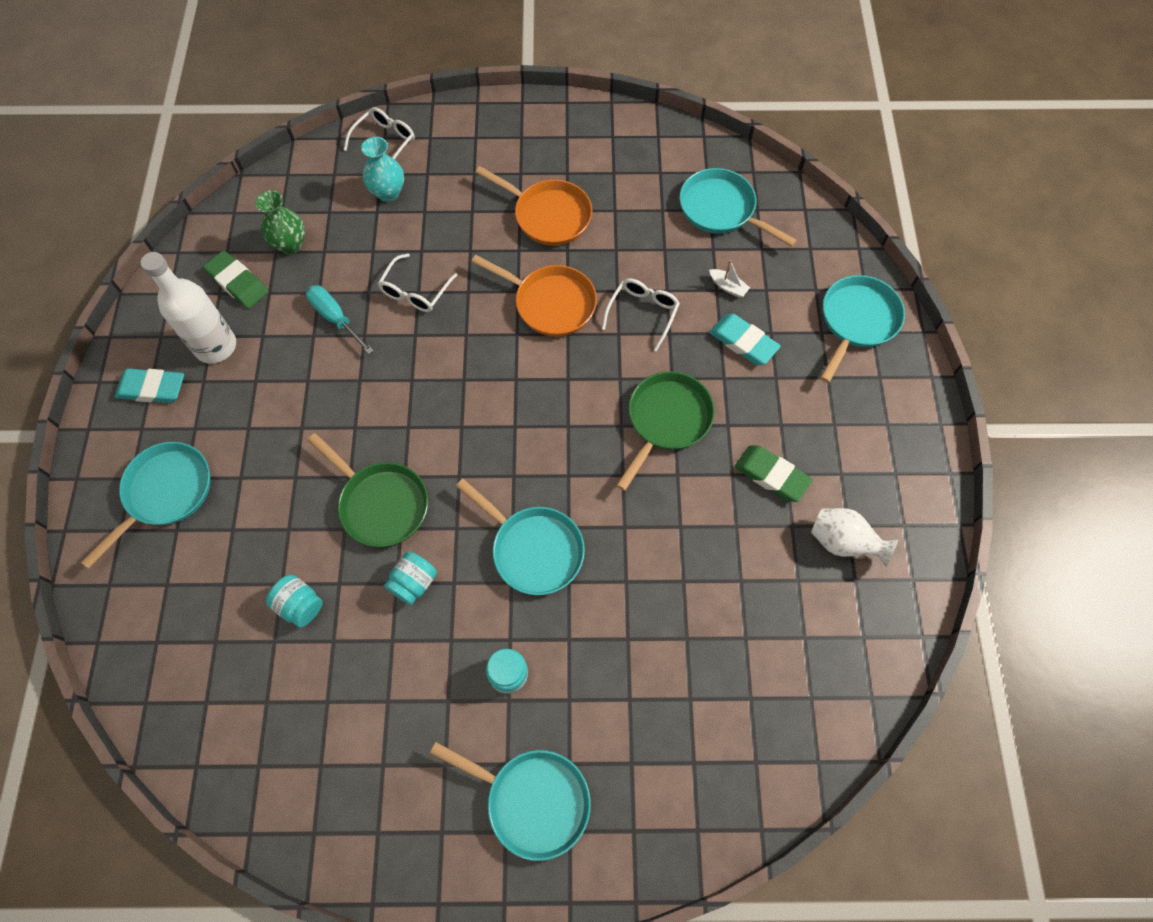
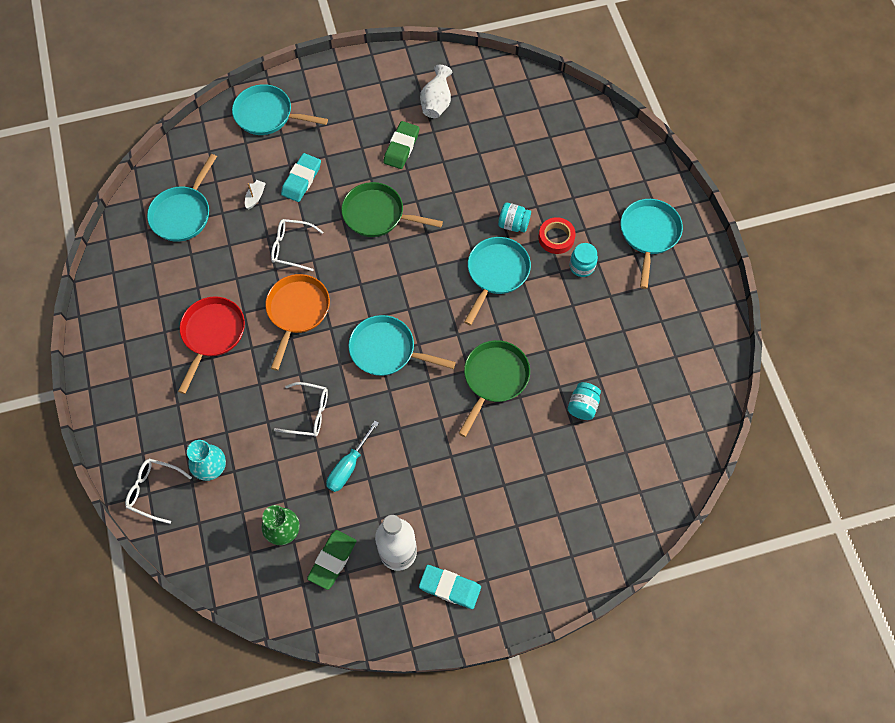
camera: 105 degrees left, 0 degrees up
turquoise pan [81,442,210,569] -> turquoise pan moved to [348,315,456,376]
turquoise eraser [115,368,184,403] -> turquoise eraser turned 60 degrees counterclockwise [419,565,481,609]
turquoise jar [384,551,437,605] -> turquoise jar moved to [498,203,531,233]
orange pan [475,166,593,246] -> red pan [178,297,245,394]
none -> red tape [539,217,576,254]

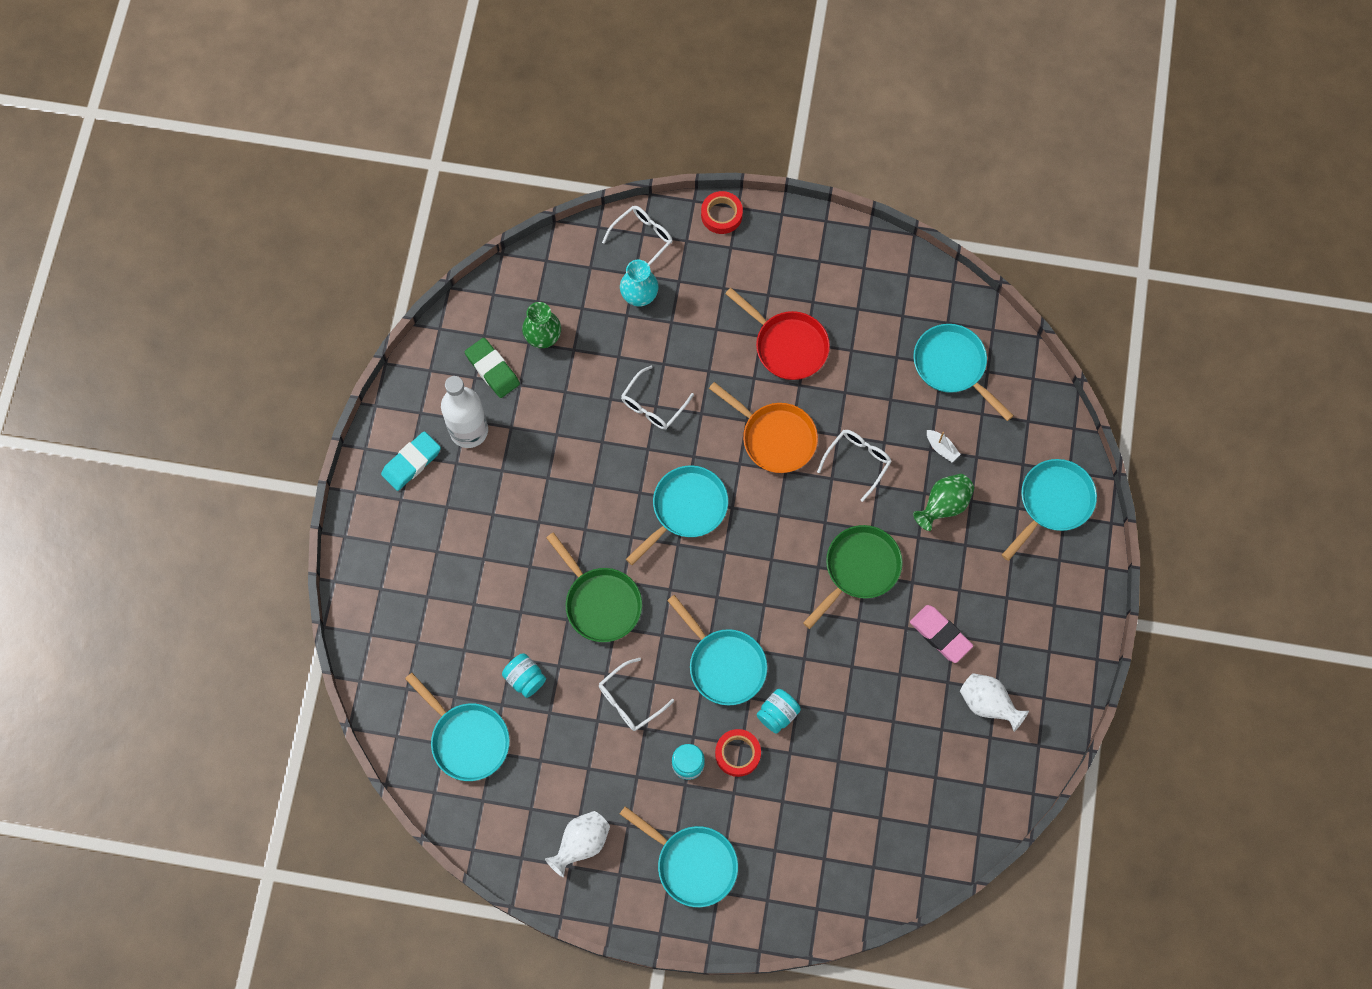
camera: 115 degrees right, 5 degrees up
turquoise eraser [281,153,321,202] -> green vase [913,474,974,531]
turquoise screwdriver [326,421,379,492] -> none
green eraser [383,121,420,169] -> pink eraser [910,605,973,663]
none -> turquoise pan [405,673,510,781]
none -> white vase [545,811,610,877]
none -> white glasses [599,658,674,731]
none -> red tape [701,191,743,234]

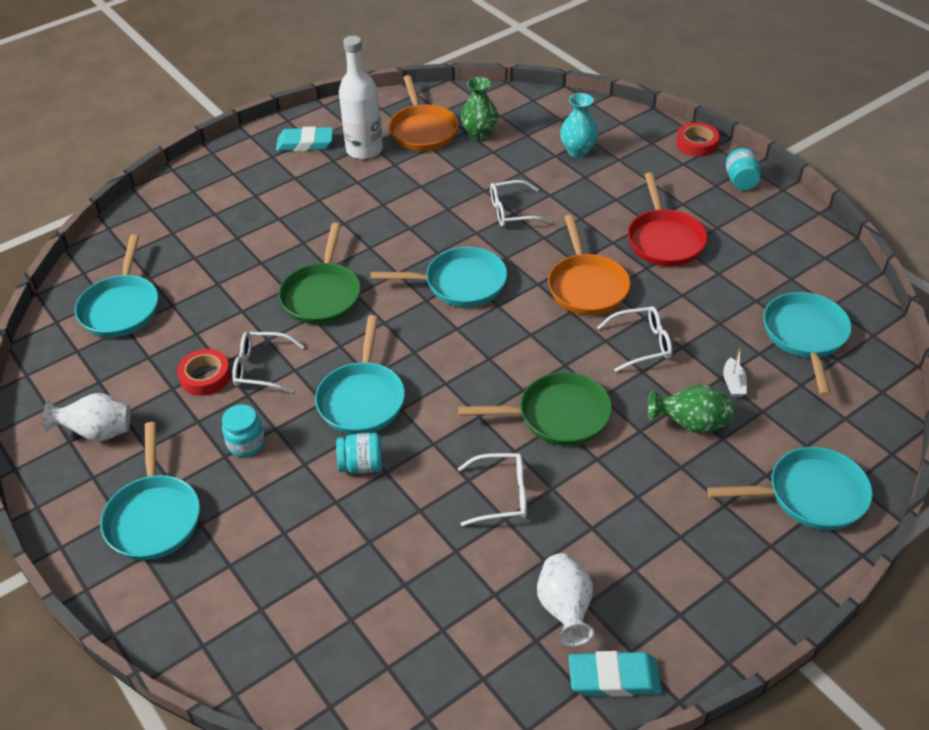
camera: 45 degrees right, 25 degrees down
green eraser [465,338,520,398] -> orange pan [389,75,458,151]
turquoise jar [502,653,546,698] -> turquoise jar moved to [726,148,761,190]
white glasses [602,206,673,266] -> white glasses moved to [458,453,527,526]
red tape [715,729,761,777] -> red tape moved to [177,349,231,396]
pink eraser [910,605,973,663] -> none
none -> turquoise eraser [569,651,662,697]

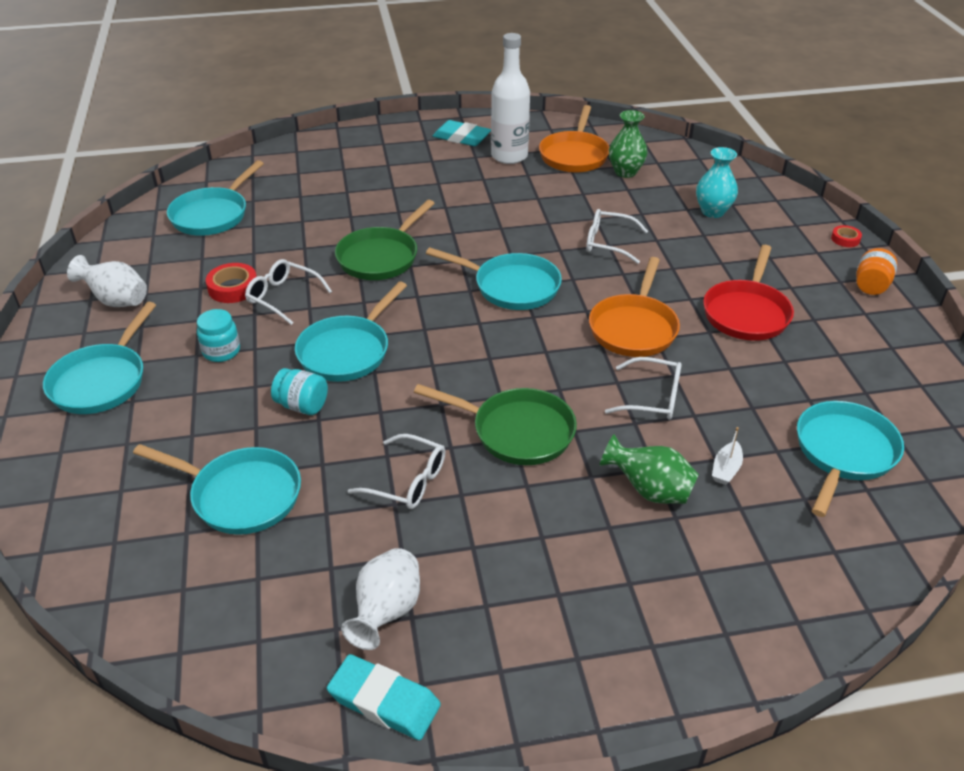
camera: 25 degrees right, 5 degrees down
red tape [676,122,720,156] -> red tape [831,225,862,247], size x0.60
turquoise pan [707,447,873,530] -> turquoise pan moved to [133,444,301,535]
turquoise jar [726,148,761,190] -> orange jar [856,248,897,295]

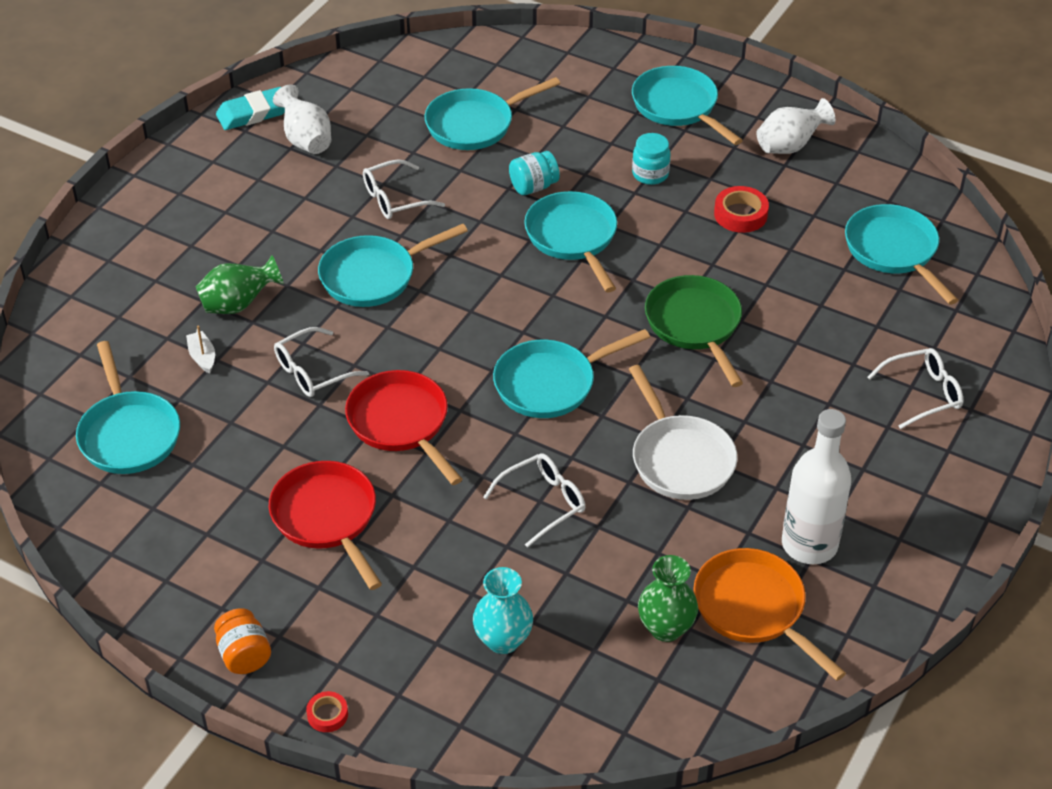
camera: 130 degrees right, 5 degrees up
white glasses [245,259,332,325] -> white glasses moved to [868,348,963,429]
green pan [414,384,577,465] -> turquoise pan [318,224,468,307]
turquoise eraser [433,120,491,146] -> none
orange pan [589,257,680,357] -> red pan [345,370,462,485]
none -> white pan [629,365,738,500]

